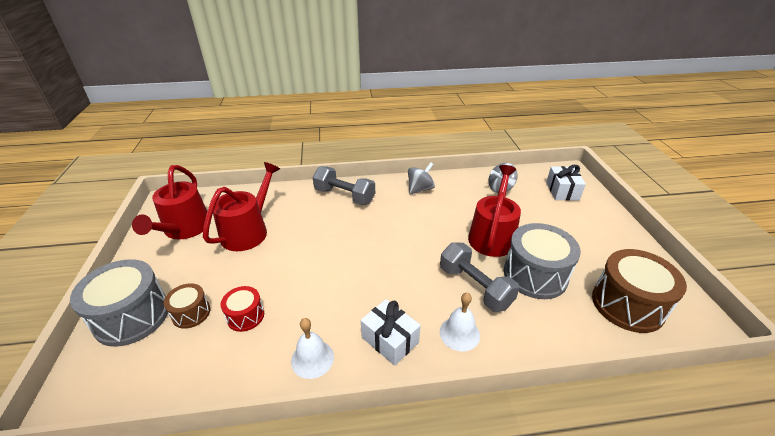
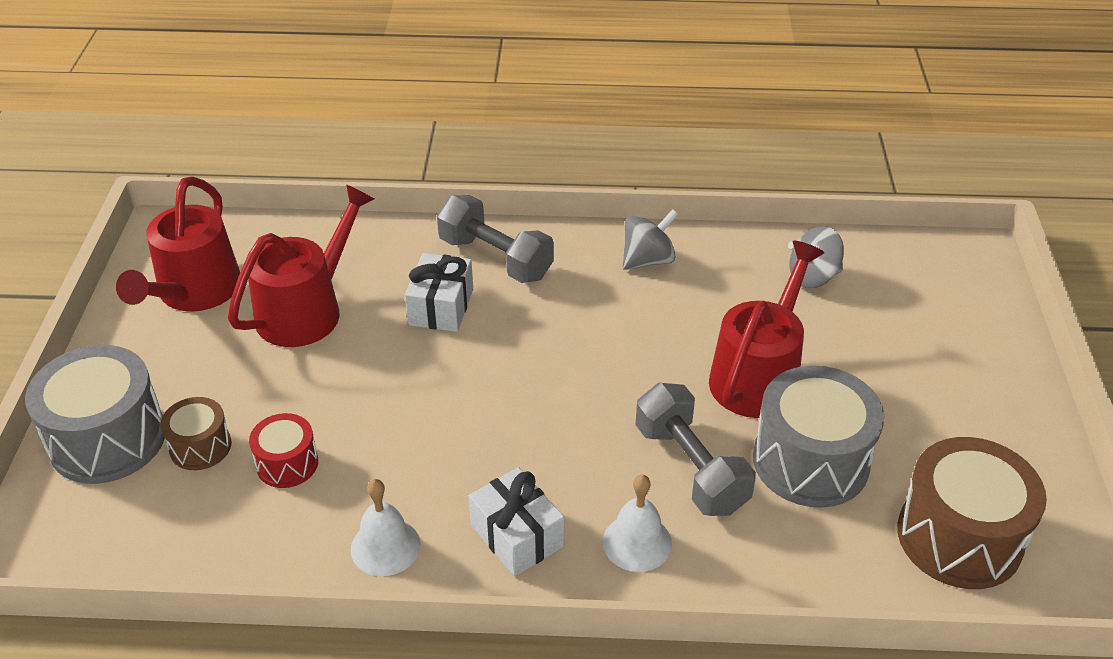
camera: 10 degrees right, 5 degrees up
white gift [546,165,586,201] -> white gift moved to [405,253,473,332]

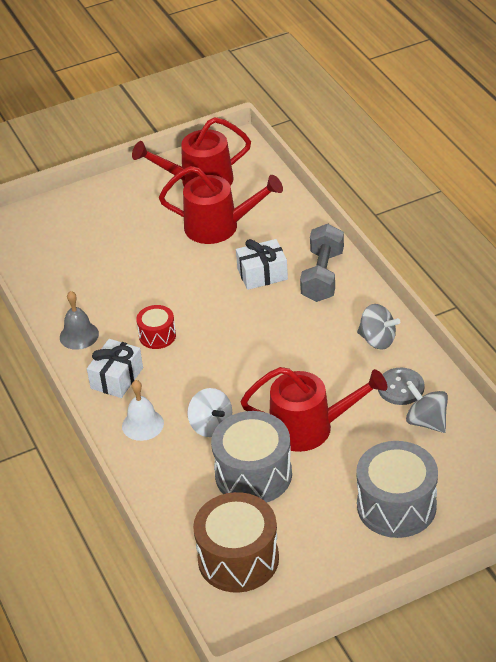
camera: 65 degrees right, 0 degrees up
grey drum [25,345,165,484] -> grey drum moved to [356,441,438,538]
brown drum [160,397,232,470] -> none
red drum [249,413,318,488] -> red drum moved to [136,305,176,349]
white bell [351,479,421,576] -> grey bell [60,291,99,350]
grey dumbbell [635,383,756,516] -> white spinning top [187,388,232,437]
none -> grey button [378,368,424,405]

